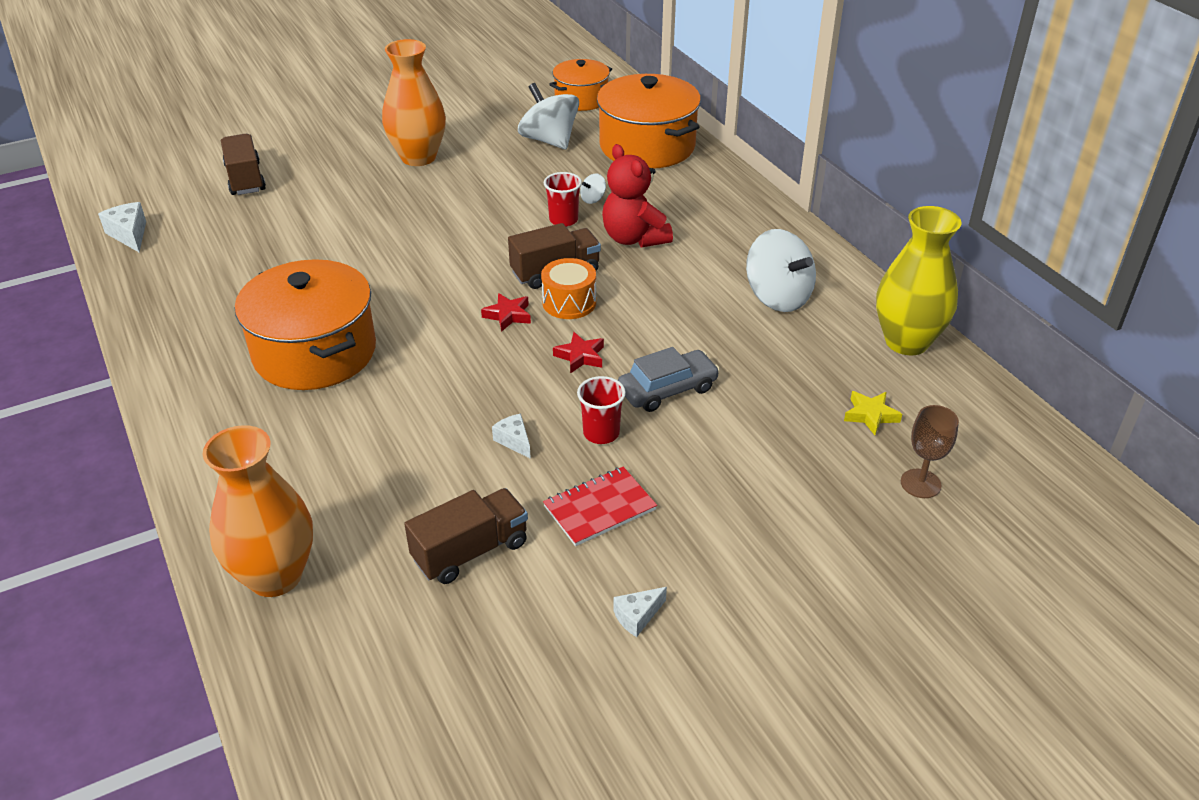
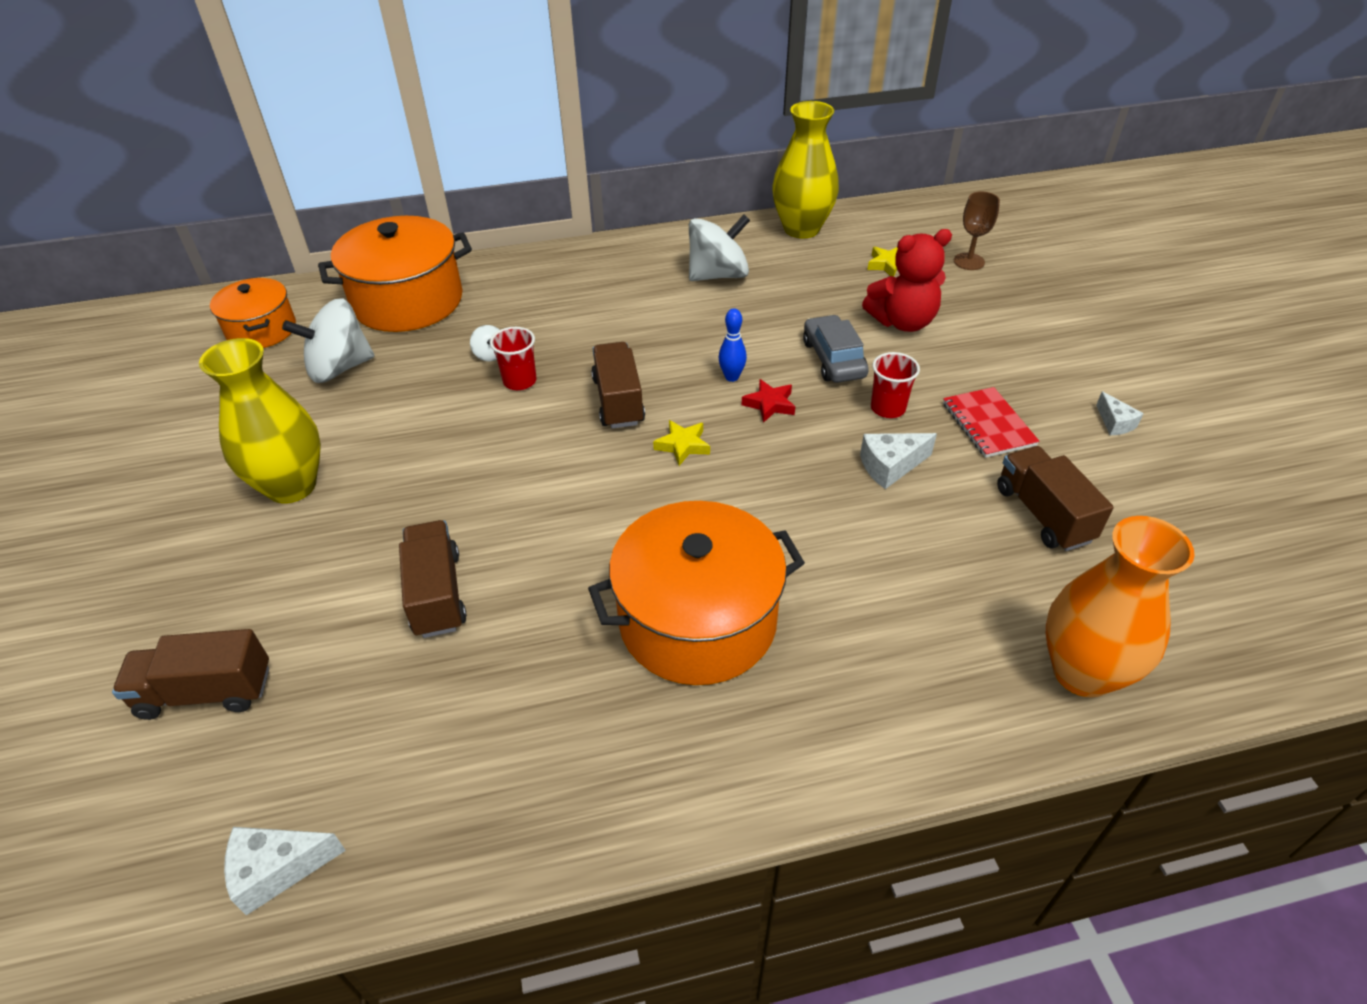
camera: 75 degrees left, 5 degrees up
orange vase [382,39,446,166] -> yellow vase [199,338,321,504]
red star [481,293,531,332] -> yellow star [653,420,710,466]
white cheese [492,414,531,459] -> white cheese [860,433,937,489], size x1.52
orange drum [541,258,596,319] -> none
red teddy bear [602,144,673,248] -> red teddy bear moved to [862,229,952,332]
none -> brown truck [399,520,467,638]
none -> blue bowling pin [719,308,747,382]

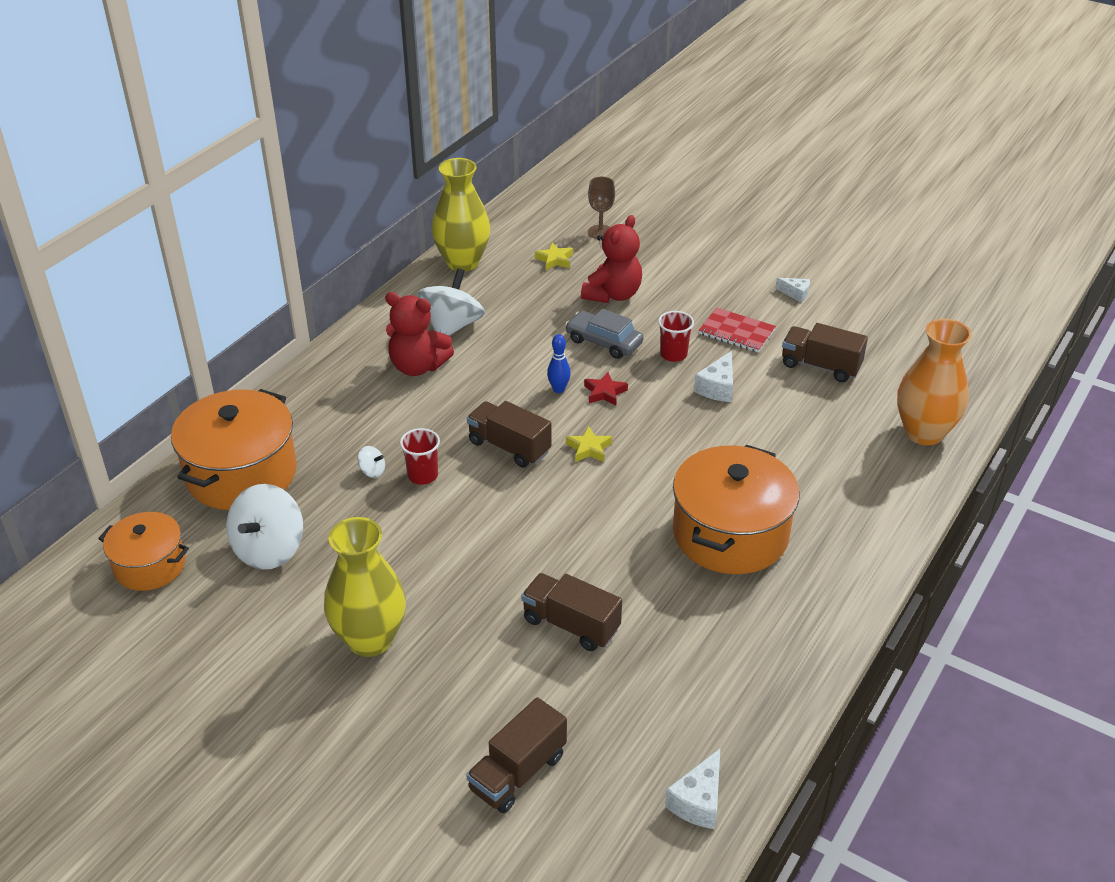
camera: 45 degrees left, 5 degrees down
none -> red teddy bear [385,292,454,376]

